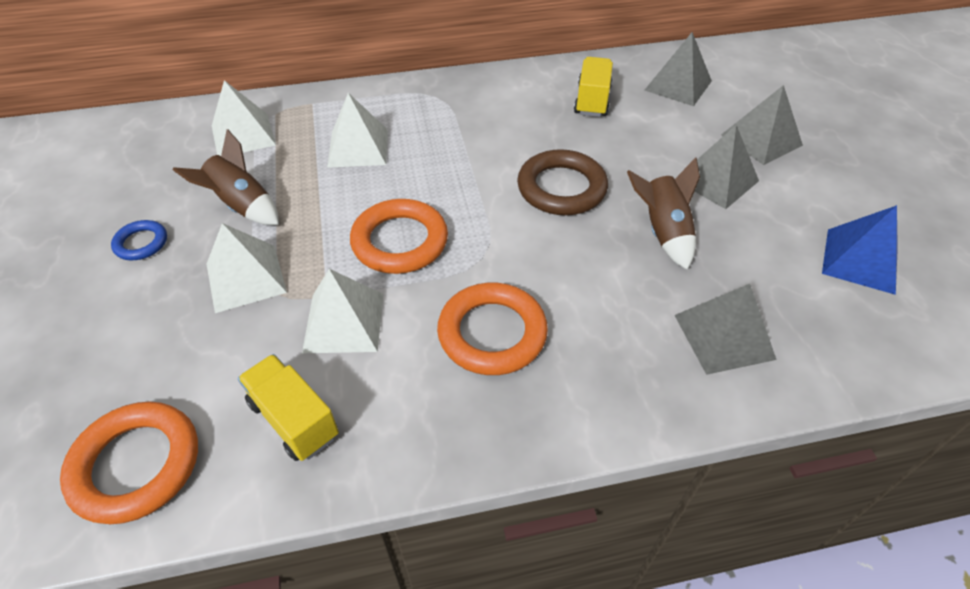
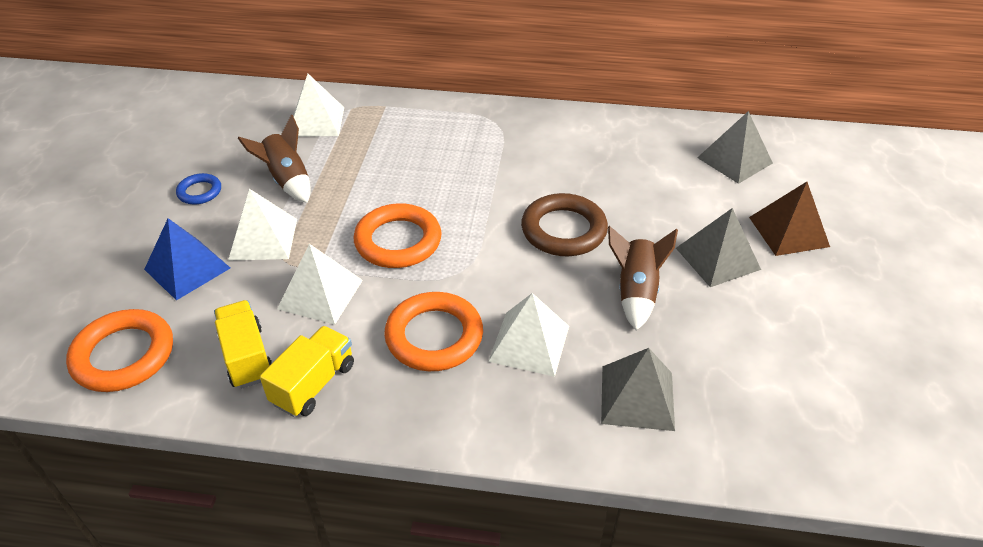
camera: 20 degrees right, 5 degrees down
white pyramid [327,93,388,168] -> white pyramid moved to [488,293,569,377]
yellow truck [574,57,613,117] -> yellow truck moved to [260,326,354,417]
grey pyramid [721,85,803,165] -> brown pyramid [749,182,830,256]
blue pyramid [822,205,898,295] -> blue pyramid moved to [144,218,230,301]

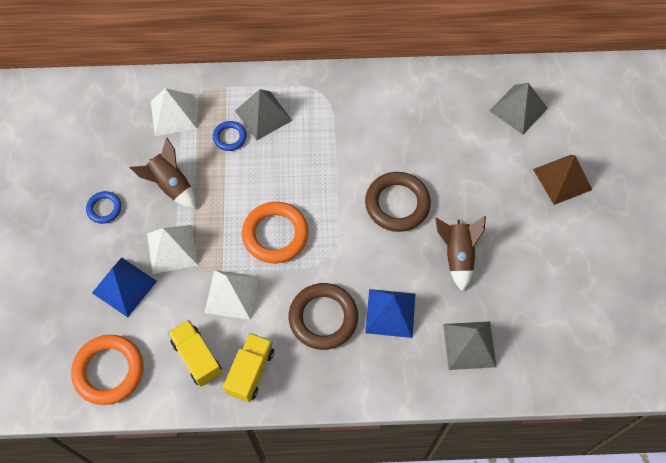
camera: 10 degrees left, 20 degrees up
orange ring [384,292,483,371] -> brown ring [289,283,358,350]
white pyramid [488,293,569,377] -> blue pyramid [365,289,415,338]
grey pyramid [676,208,761,287] -> grey pyramid moved to [235,89,292,141]
none -> blue ring [213,121,247,151]

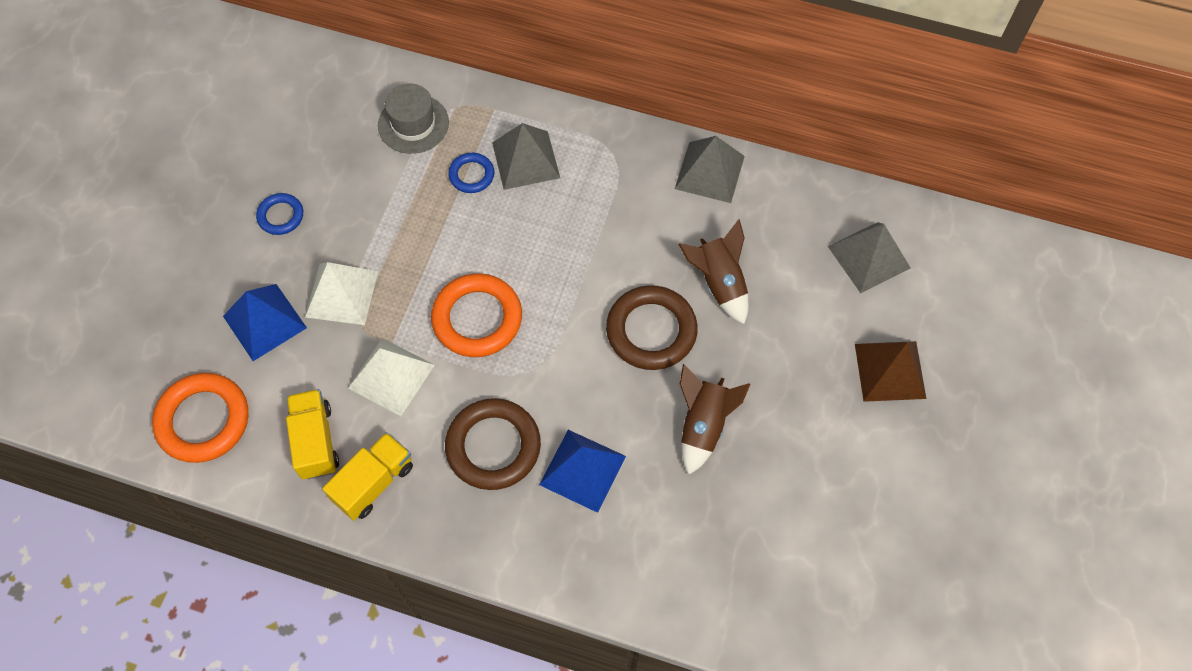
camera: 20 degrees right, 0 degrees up
brown rocket [130,138,196,209] -> brown rocket moved to [678,219,749,324]
white pyramid [151,88,197,136] -> grey hat [378,83,449,154]
grey pyramid [443,321,496,370] -> grey pyramid moved to [675,136,745,203]

